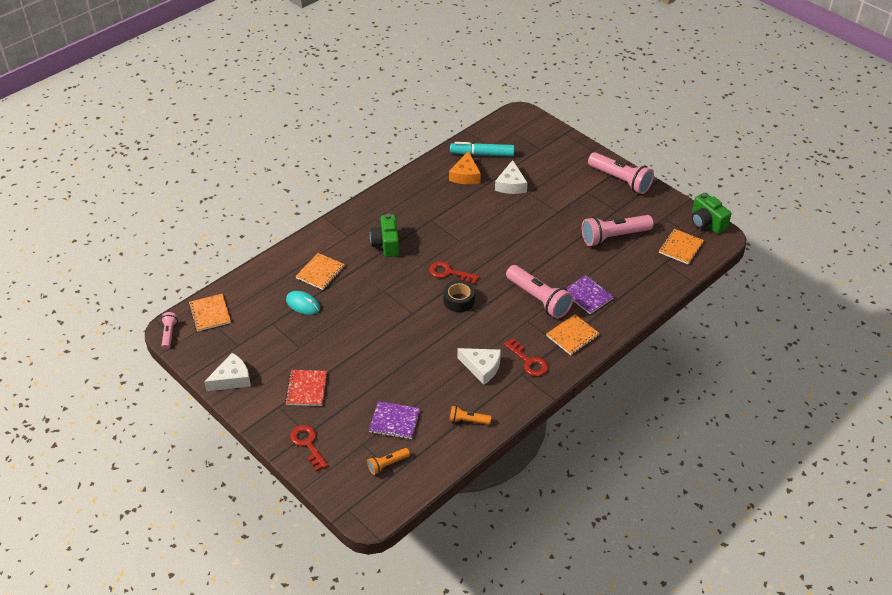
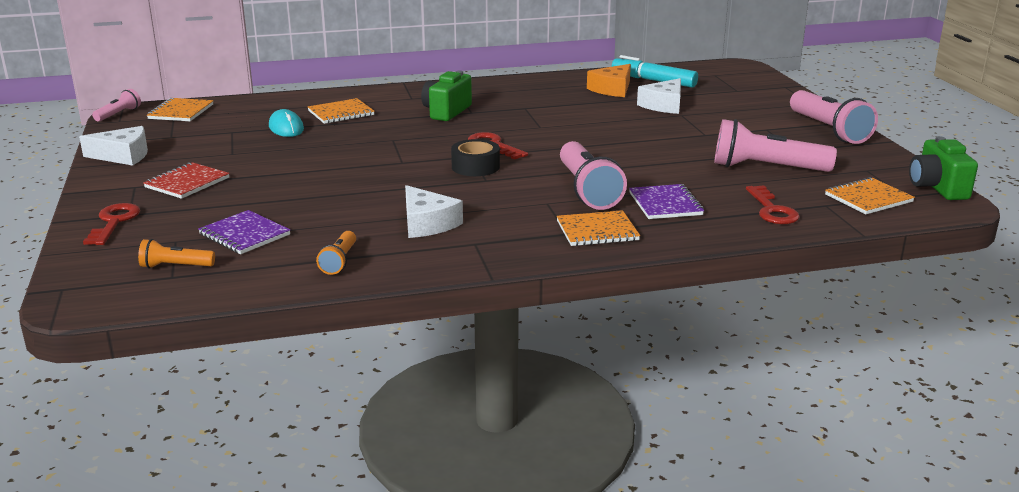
camera: 30 degrees right, 20 degrees down
orange flashlight [449,406,491,425] -> orange flashlight turned 120 degrees counterclockwise [316,231,356,275]
red key [504,338,548,376] -> red key moved to [746,185,800,224]

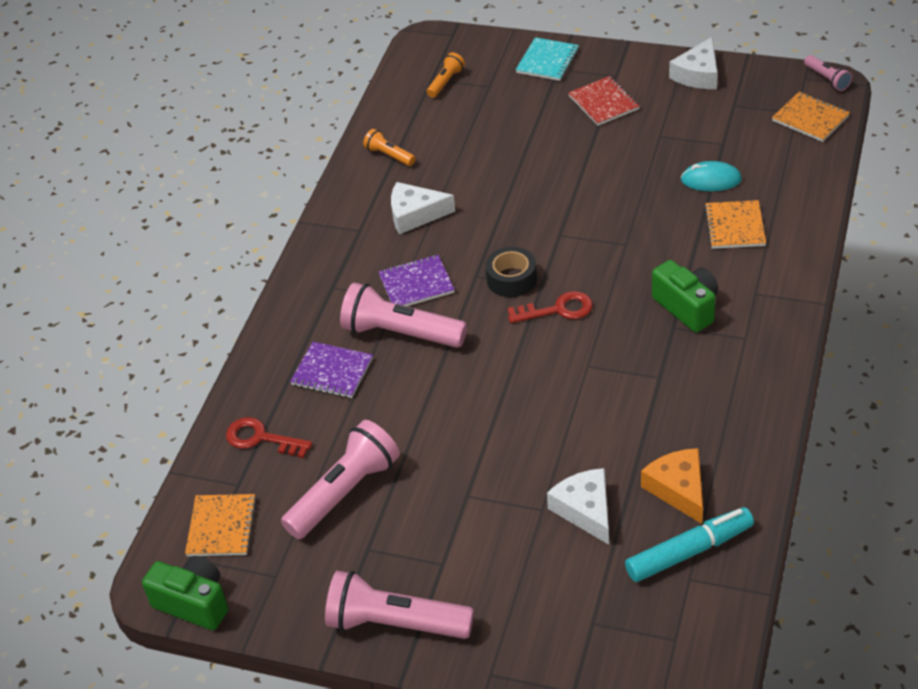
camera: 125 degrees right, 20 degrees up
red key [83,203,140,245] -> turquoise notebook [516,37,579,81]
purple notebook [198,210,290,254] -> purple notebook moved to [378,255,455,306]
orange notebook [557,210,640,246] -> none

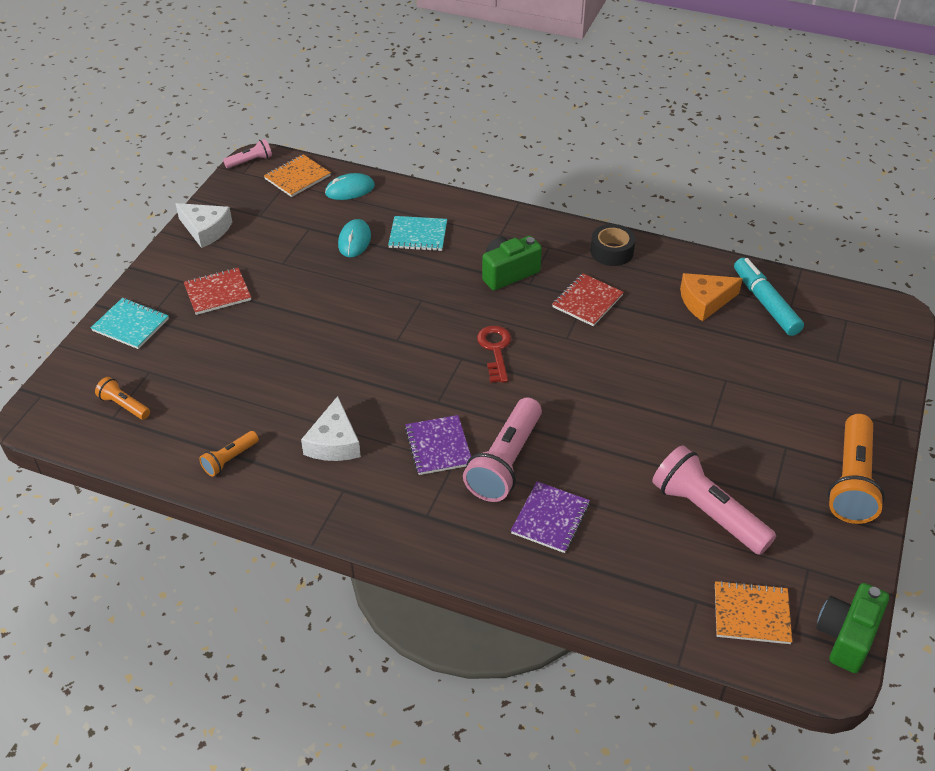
camera: 90 degrees left, 0 degrees up
red key [226,417,312,458] -> none
pink flashlight [325,571,474,639] -> orange flashlight [828,414,885,524]
black tape [485,247,537,297] -> black tape moved to [590,224,636,266]
white cheese [547,468,609,545] -> none
orange notebook [704,200,766,249] -> turquoise notebook [388,216,447,251]
none -> turquoise mouse [325,173,375,200]
none -> red notebook [552,273,624,326]

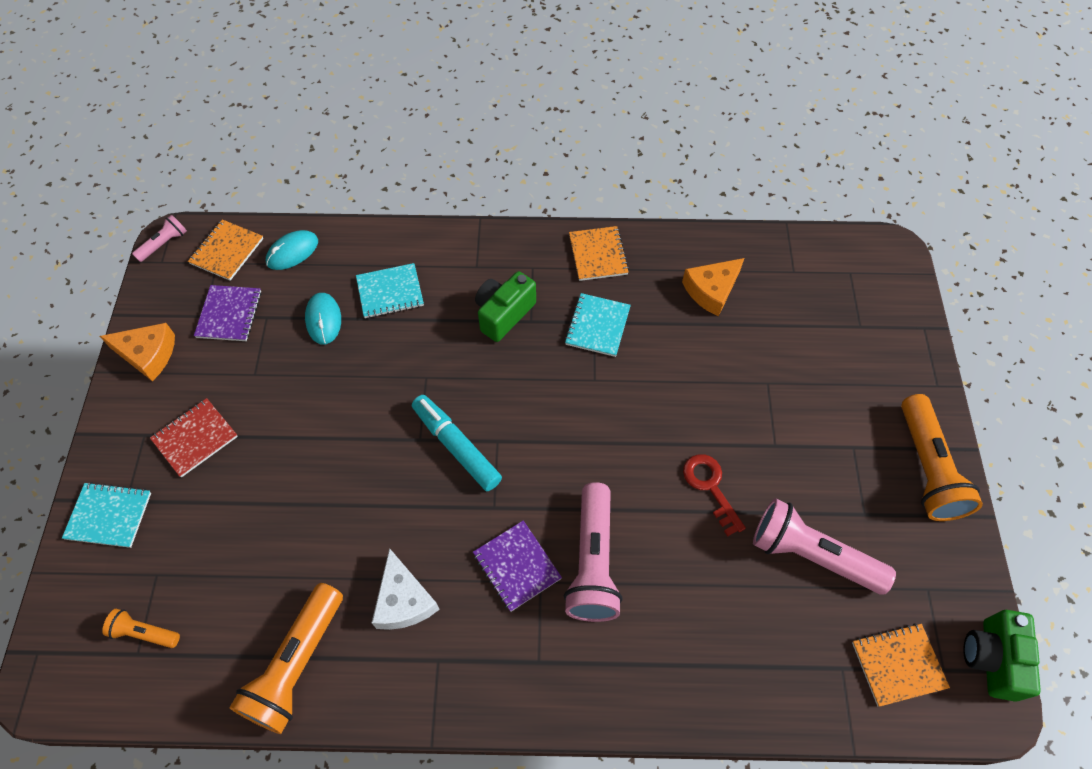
camera: 20 degrees left, 15 degrees up
white cheese [175,203,232,248] -> orange cheese [100,323,175,381]
orange flashlight [199,431,259,477] -> orange flashlight [229,583,343,734], size x1.99
red key [477,326,511,383] -> red key moved to [683,454,746,536]
purple notebook [511,482,590,553] -> purple notebook moved to [194,285,261,341]
red notebook [552,273,624,326] -> turquoise notebook [565,293,631,357]
black tape [590,224,636,266] -> orange notebook [569,226,629,281]
turquoise marker [734,258,804,336] -> turquoise marker moved to [412,395,502,491]

